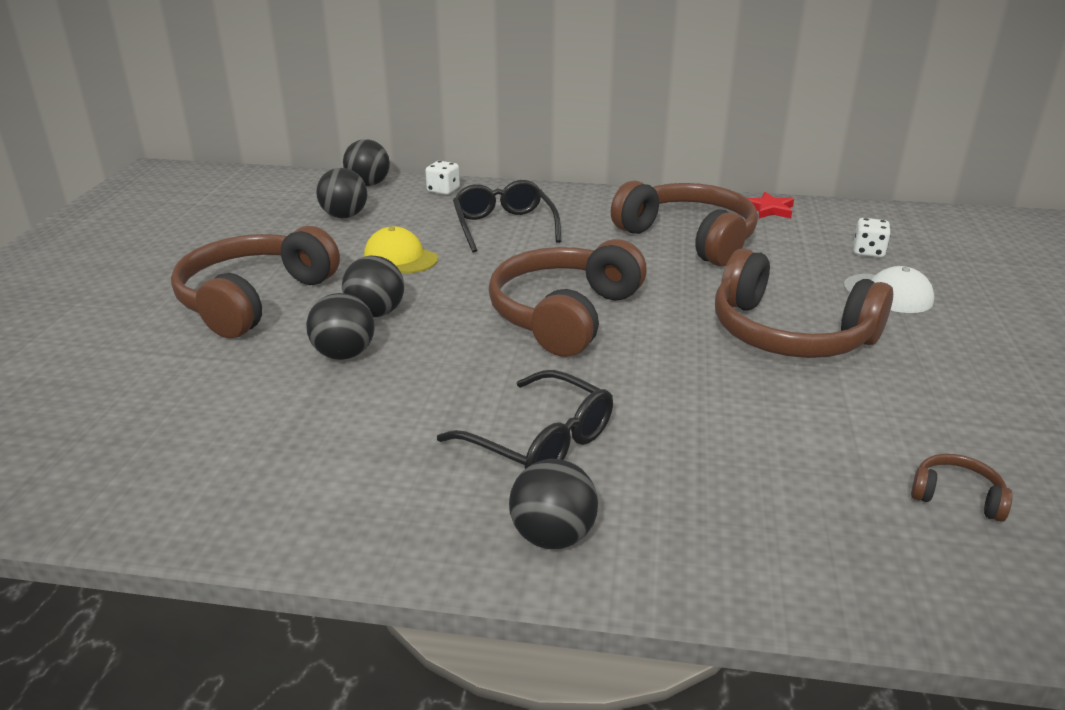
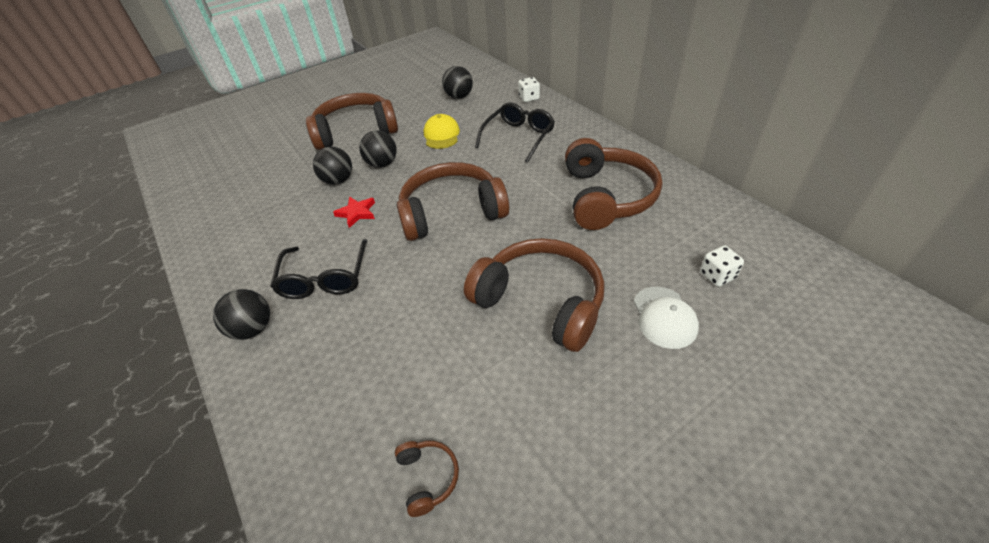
camera: 50 degrees right, 15 degrees up
black ball [343,139,390,186] -> none
brown headphones [715,249,893,358] -> brown headphones turned 135 degrees clockwise [464,238,604,352]
red star [748,192,794,218] -> red star moved to [333,196,375,228]

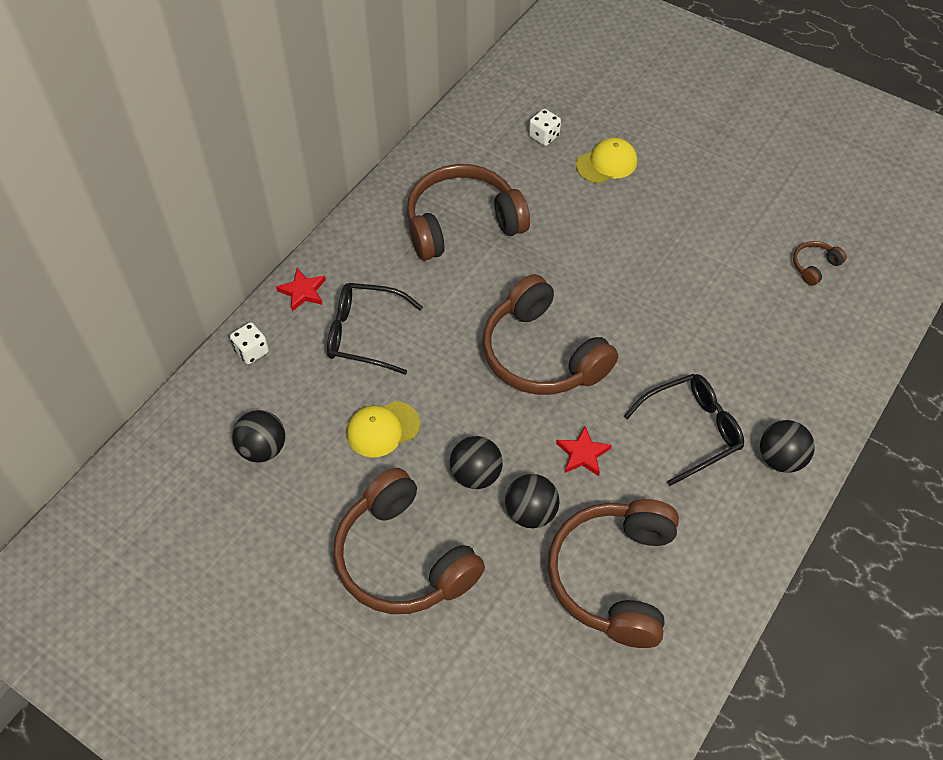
camera: 115 degrees left, 10 degrees up
brown headphones [464,238,604,352] -> brown headphones moved to [548,499,679,648]
white cap [634,287,699,349] -> yellow cap [576,137,637,183]
none -> red star [276,268,326,311]

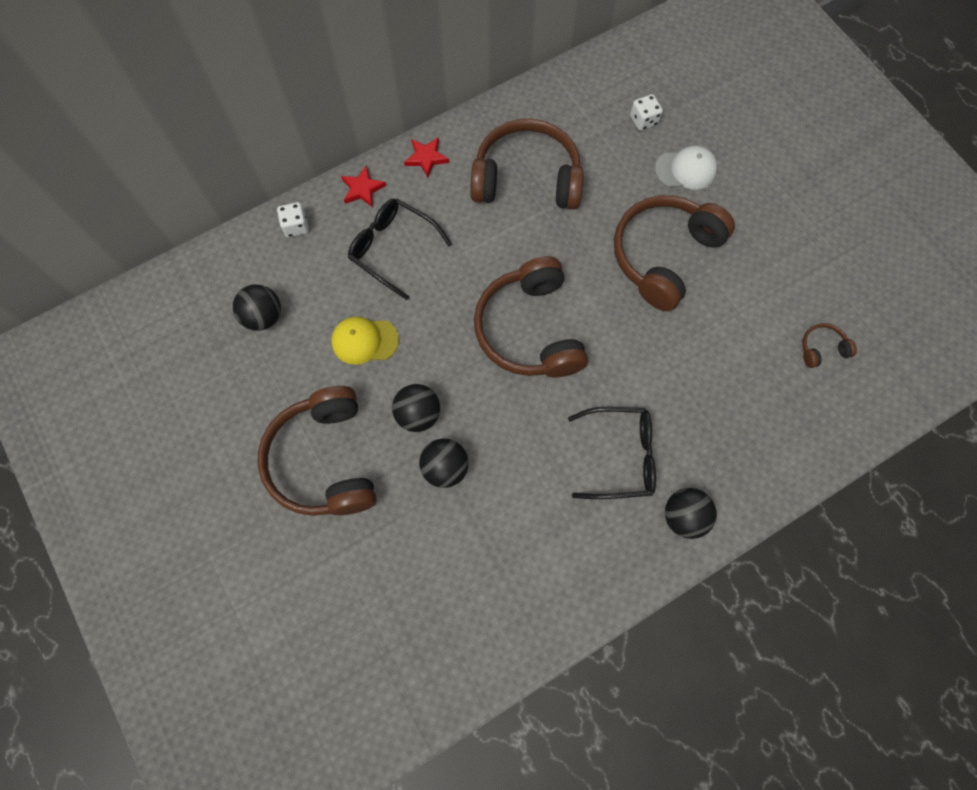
camera: 25 degrees right, 15 degrees up
brown headphones [548,499,679,648] -> brown headphones moved to [614,195,735,311]
red star [556,426,612,476] -> red star moved to [404,137,449,178]
yellow cap [576,137,637,183] -> white cap [655,146,718,190]

